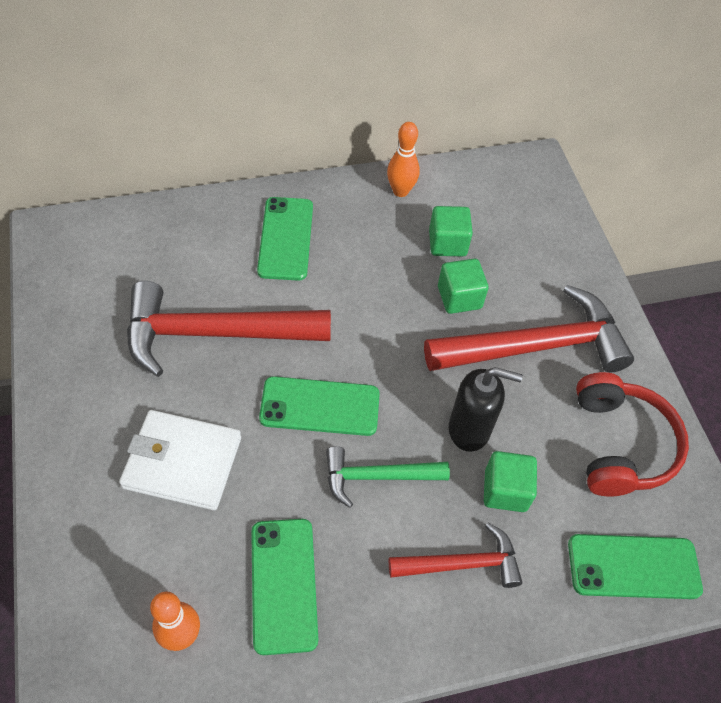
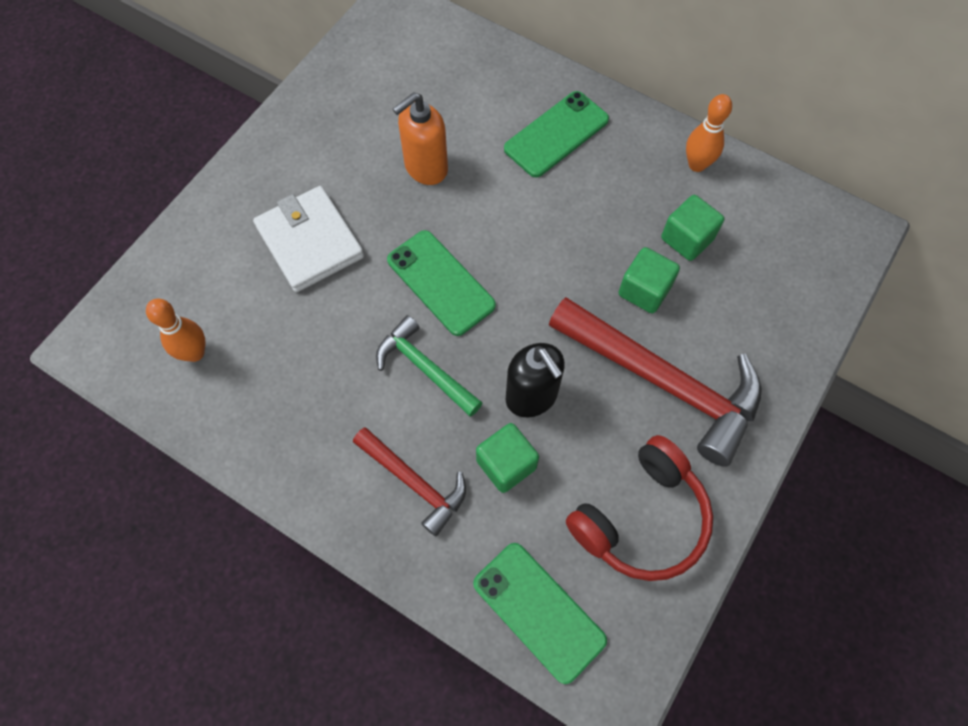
camera: 50 degrees right, 10 degrees up
red hammer [127,281,331,377] -> orange soap dispenser [393,92,448,185]
green phone [251,519,318,655] -> none

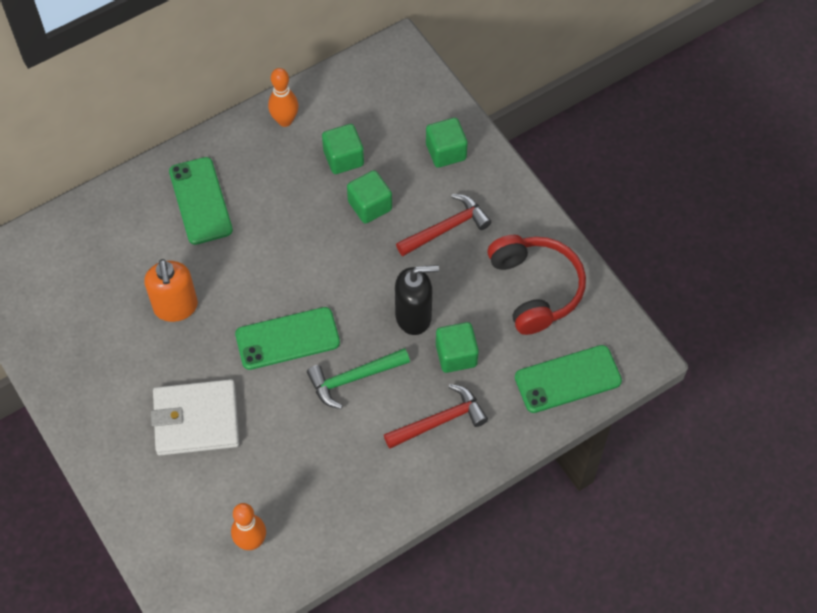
camera: 65 degrees left, 5 degrees down
red hammer [549,297,762,467] -> red hammer [396,194,491,256], size x0.55
none -> green cube [426,118,468,168]

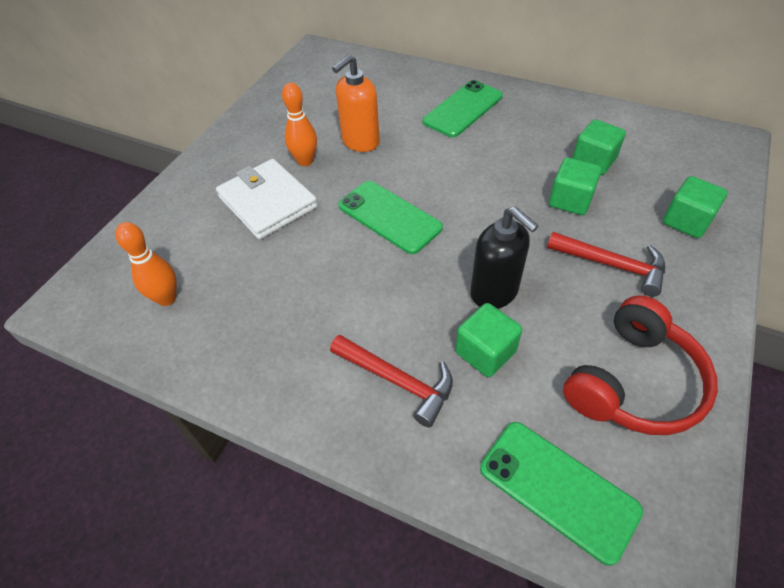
camera: 60 degrees right, 10 degrees down
orange bowling pin [268,68,299,127] -> orange bowling pin moved to [282,83,317,166]
green hammer [307,348,410,409] -> none

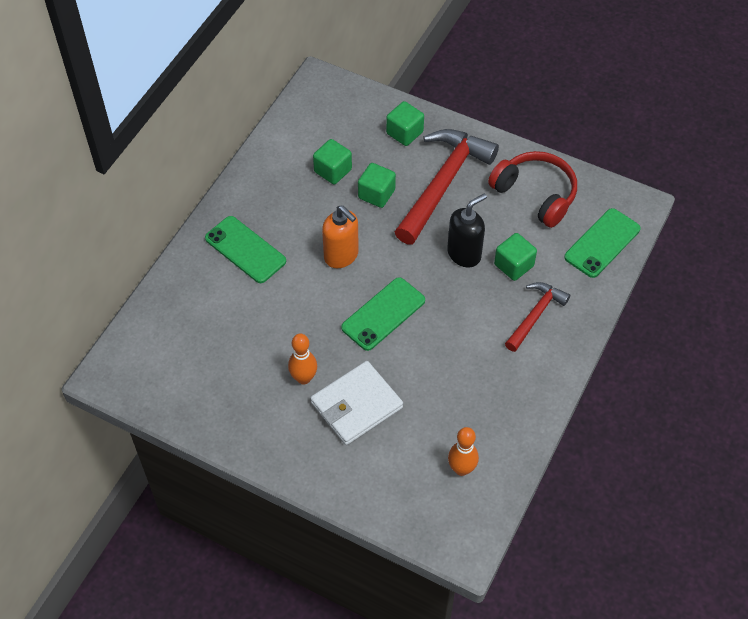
camera: 90 degrees left, 5 degrees up
orange soap dispenser [332,54,380,152] -> orange soap dispenser moved to [322,205,359,268]
red hammer [547,232,665,297] -> red hammer [395,129,499,245], size x1.81

